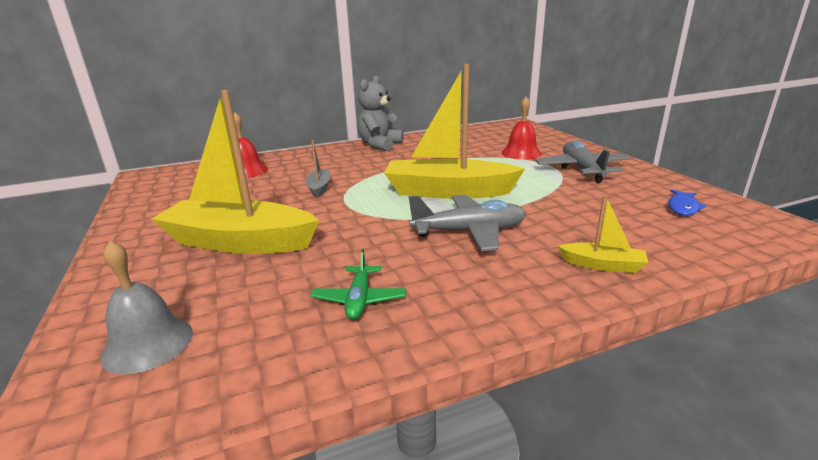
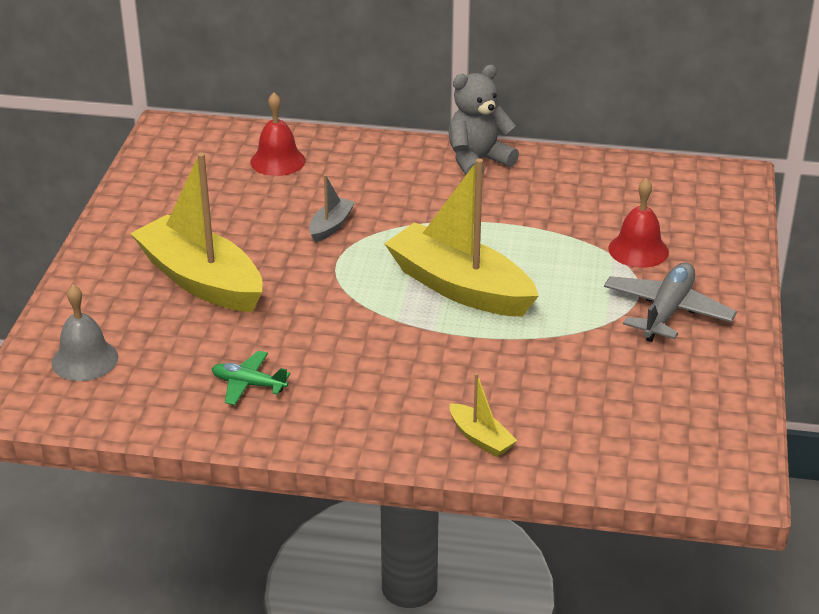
camera: 30 degrees right, 10 degrees up
green plane [310,249,406,320] -> green plane turned 75 degrees clockwise [212,351,290,405]
grey plane [409,195,526,251] -> none
blue fish [668,190,706,215] -> none

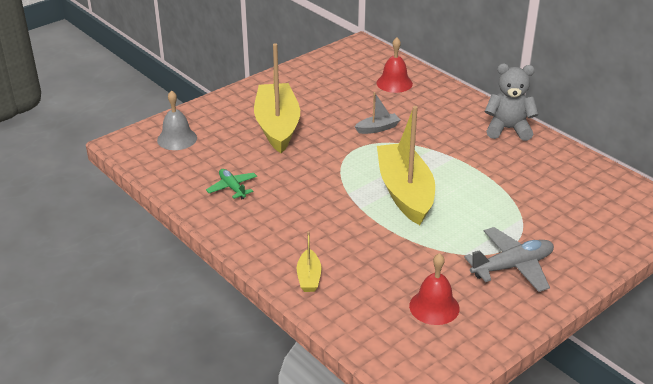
camera: 40 degrees right, 0 degrees up
red bell [609,178,669,268] -> red bell moved to [409,253,460,325]

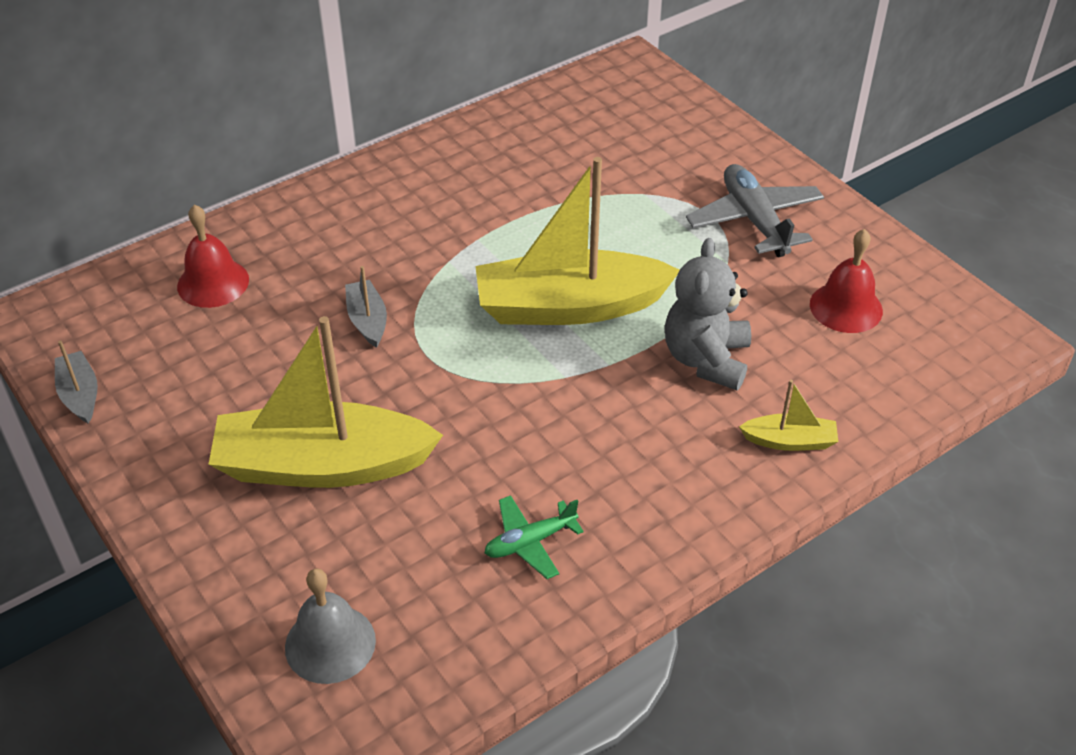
camera: 85 degrees left, 10 degrees up
grey teddy bear [485,64,539,141] -> grey teddy bear moved to [665,238,751,390]
none -> grey boat [55,341,98,424]

